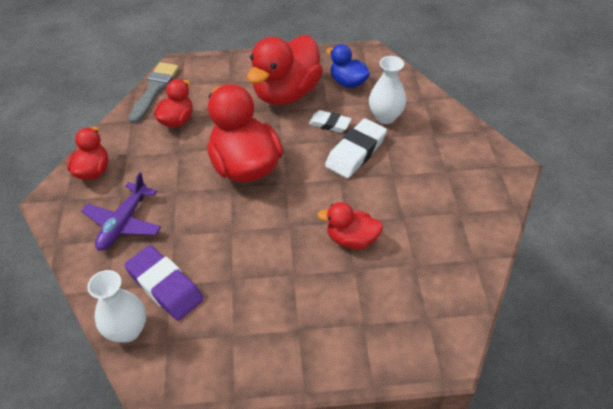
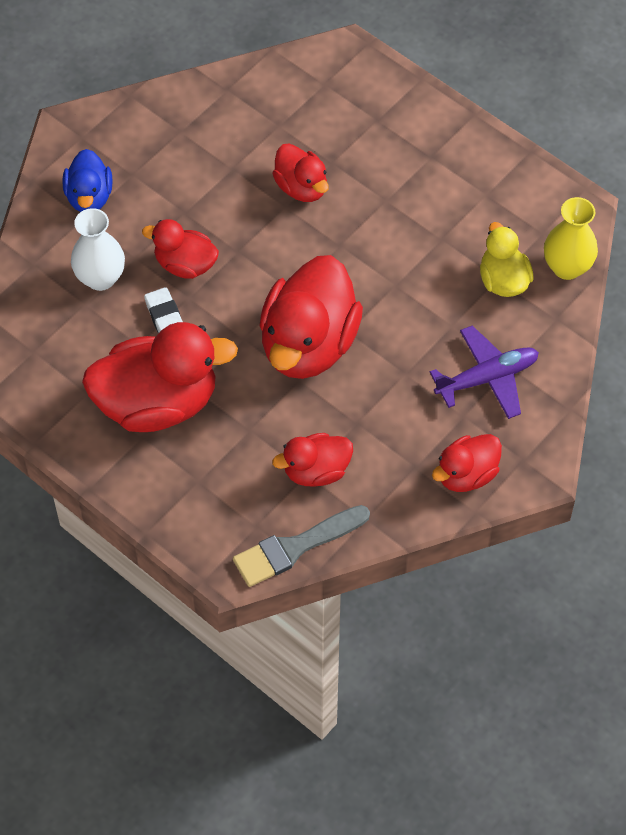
camera: 135 degrees left, 10 degrees up
white vase [87,270,146,343] -> yellow vase [544,197,598,280]
purple eraser [124,245,204,321] -> yellow duck [480,222,534,297]
white eraser [325,118,387,178] -> red duck [142,219,219,279]
blue duck [326,44,370,88] -> blue duck moved to [62,149,113,212]

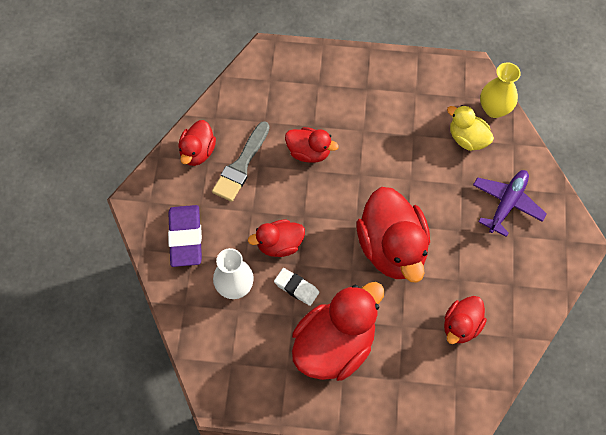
camera: 35 degrees left, 5 degrees up
blue duck [62,149,113,212] -> purple eraser [168,205,202,267]
grey brush [233,505,370,587] -> grey brush moved to [212,121,270,202]
red duck [432,434,502,492] -> red duck moved to [178,120,216,166]

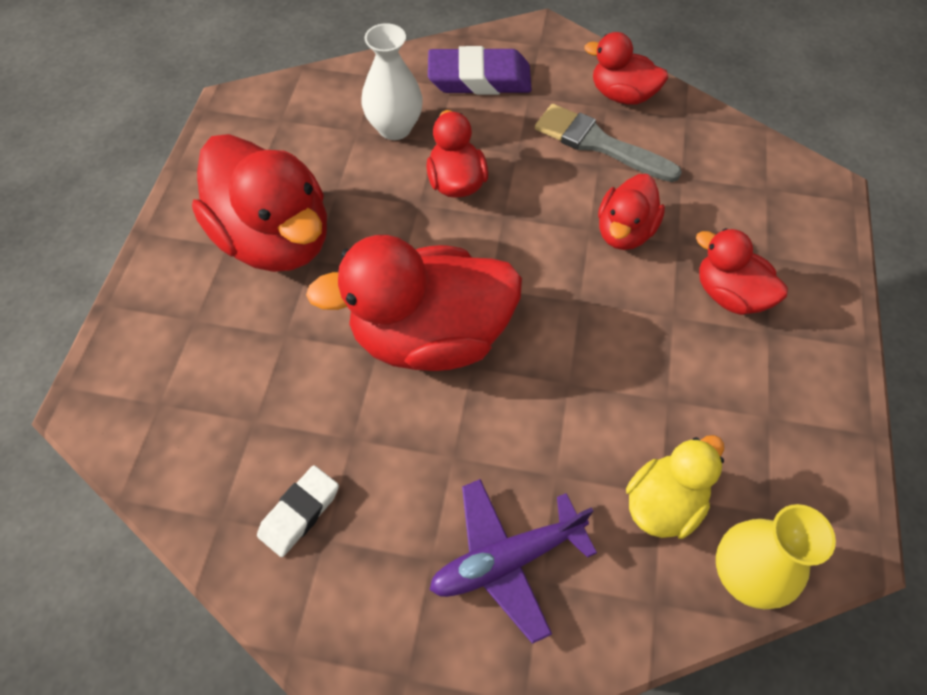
camera: 95 degrees right, 5 degrees down
white eraser [274,268,319,306] -> white eraser moved to [257,465,339,557]
red duck [444,296,487,344] -> red duck moved to [696,228,788,315]
purple plane [473,170,547,237] -> purple plane turned 120 degrees clockwise [429,479,597,644]

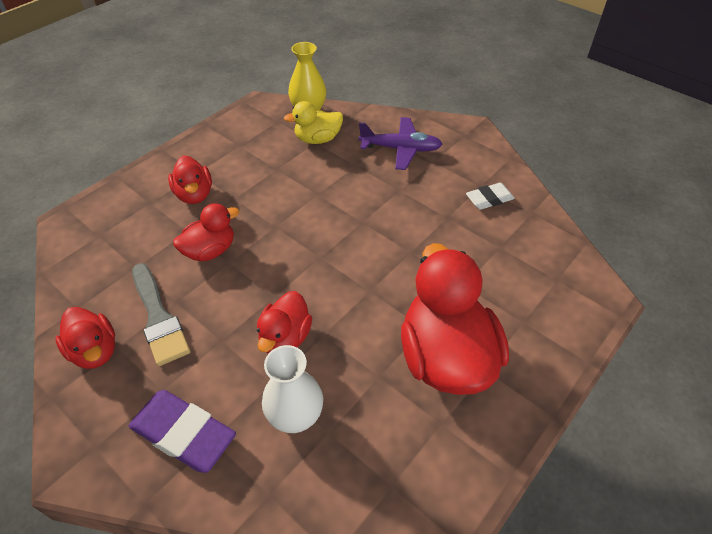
camera: 150 degrees left, 10 degrees down
red duck [306,235,522,371] -> none

